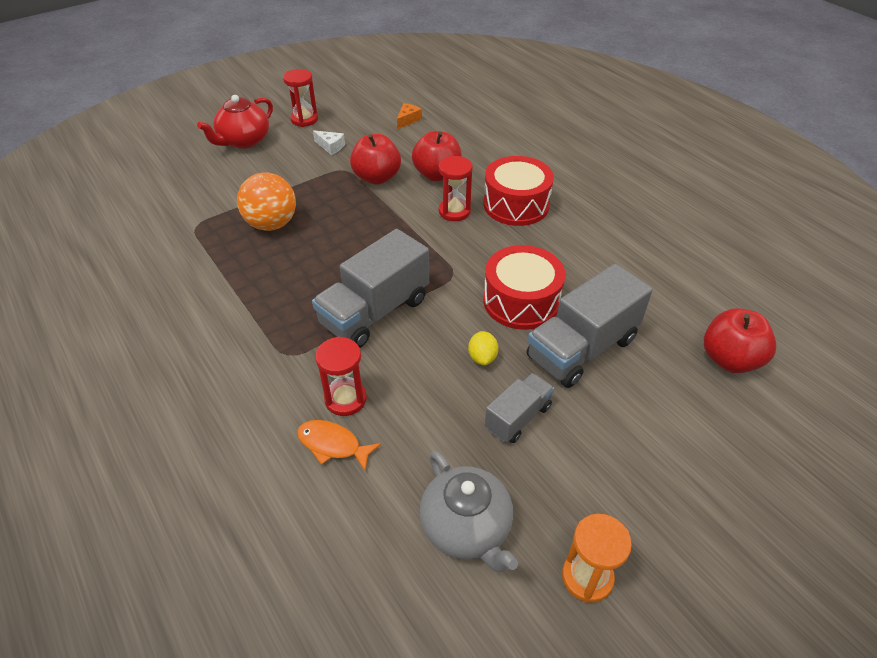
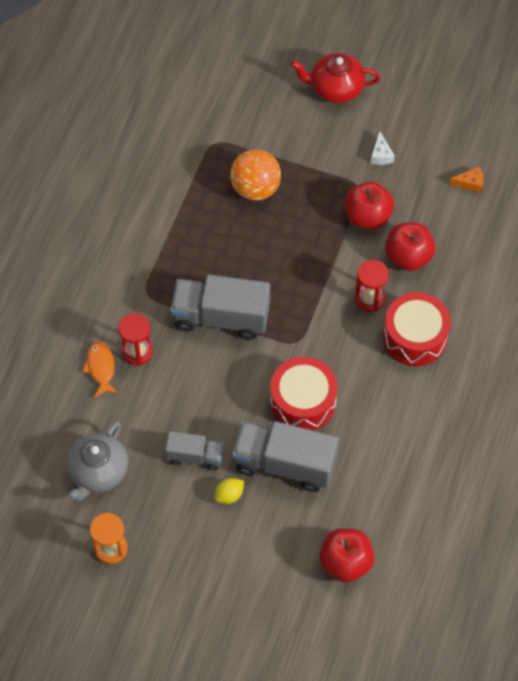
camera: 55 degrees right, 15 degrees up
red hourglass [283,69,318,127] -> none
yellow lemon [468,331,499,366] -> yellow lemon moved to [215,478,244,504]

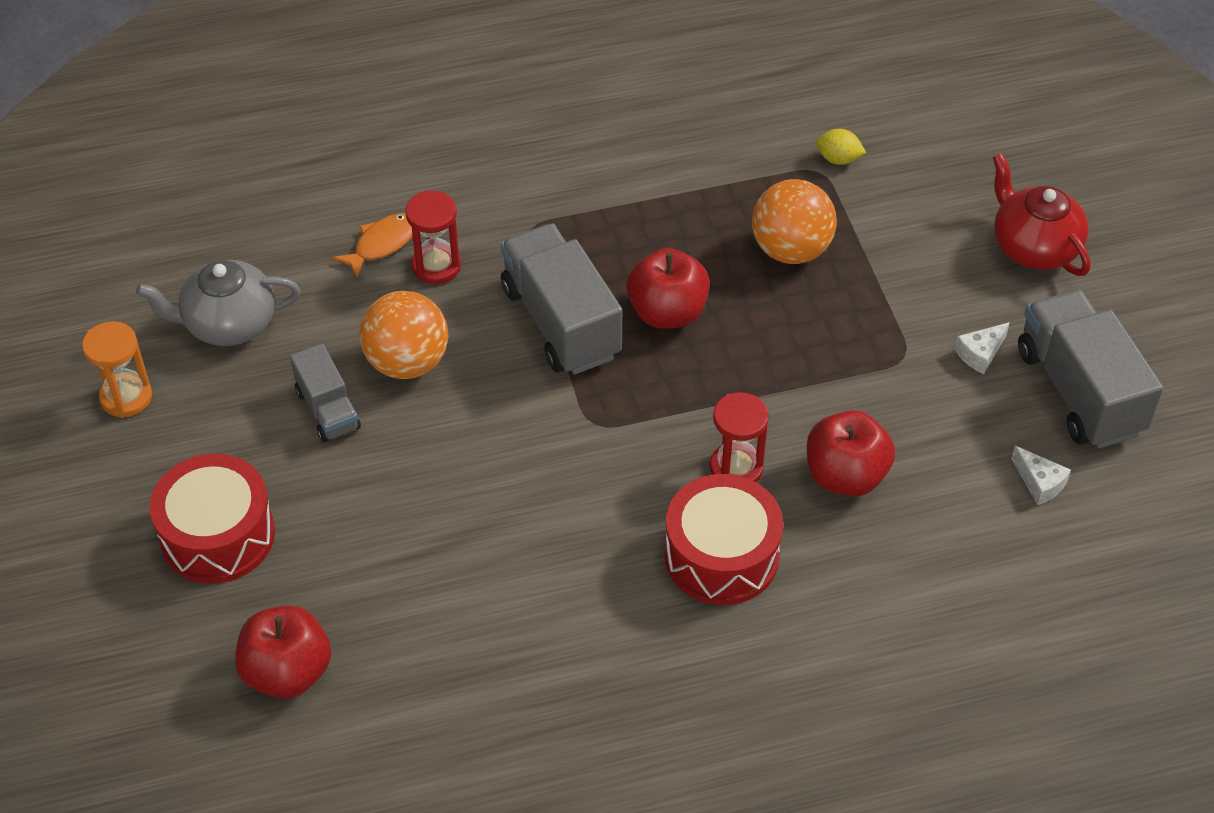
camera: 55 degrees right, 10 degrees down
yellow lemon [215,478,244,504] -> yellow lemon moved to [816,129,866,165]
grey truck [232,421,339,492] -> grey truck moved to [1018,290,1163,448]
red drum [270,357,338,430] -> red drum moved to [150,454,275,584]
red apple [345,182,395,230] -> red apple moved to [627,248,710,329]
orange cheese [449,167,483,193] -> white cheese [1011,446,1071,505]
none -> orange ball [359,291,448,379]

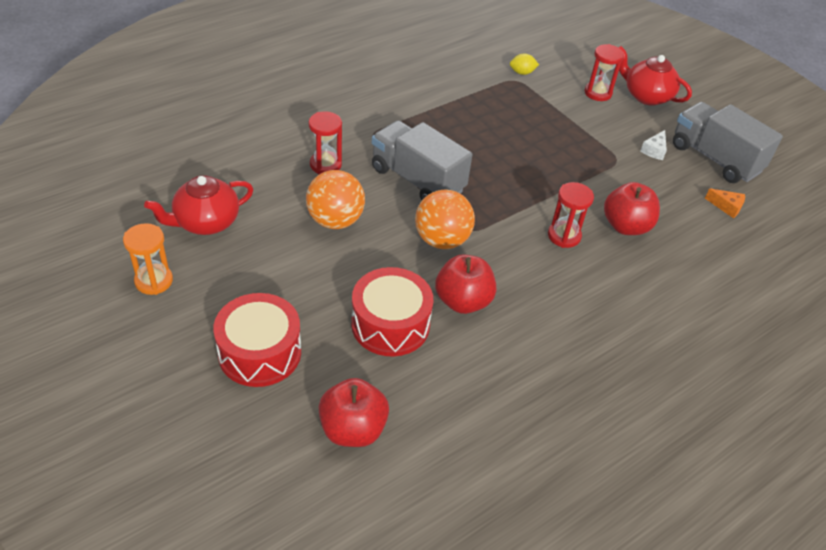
camera: 25 degrees left, 5 degrees down
grey teapot [136,260,300,346] -> red teapot [144,175,253,235]
grey truck [290,343,361,442] -> none
orange fish [332,213,413,279] -> none
red apple [627,248,710,329] -> red apple moved to [435,254,496,314]
red drum [665,474,783,605] -> red drum moved to [351,267,433,356]
orange ball [752,179,837,264] -> orange ball moved to [415,190,475,249]
white cheese [1011,446,1071,505] -> orange cheese [705,189,745,218]
none -> red hourglass [584,44,624,101]

